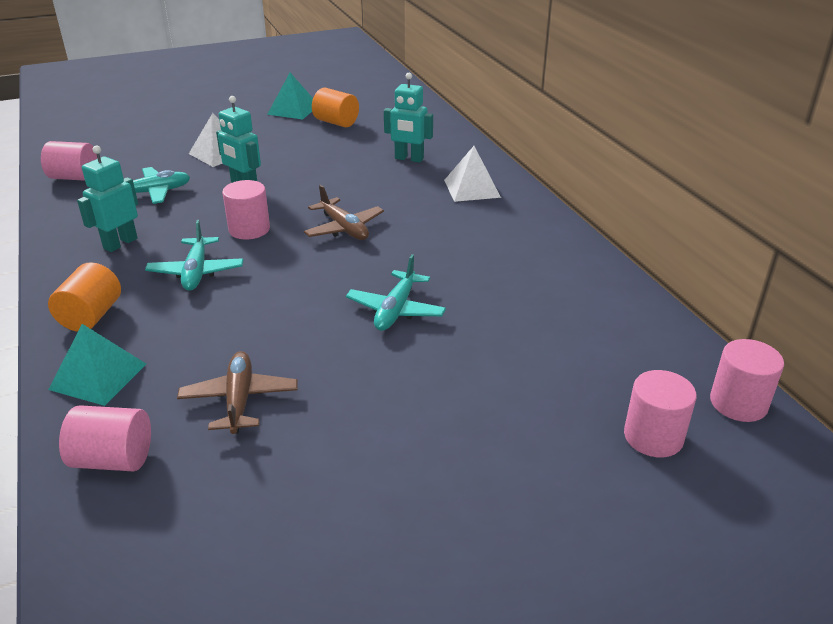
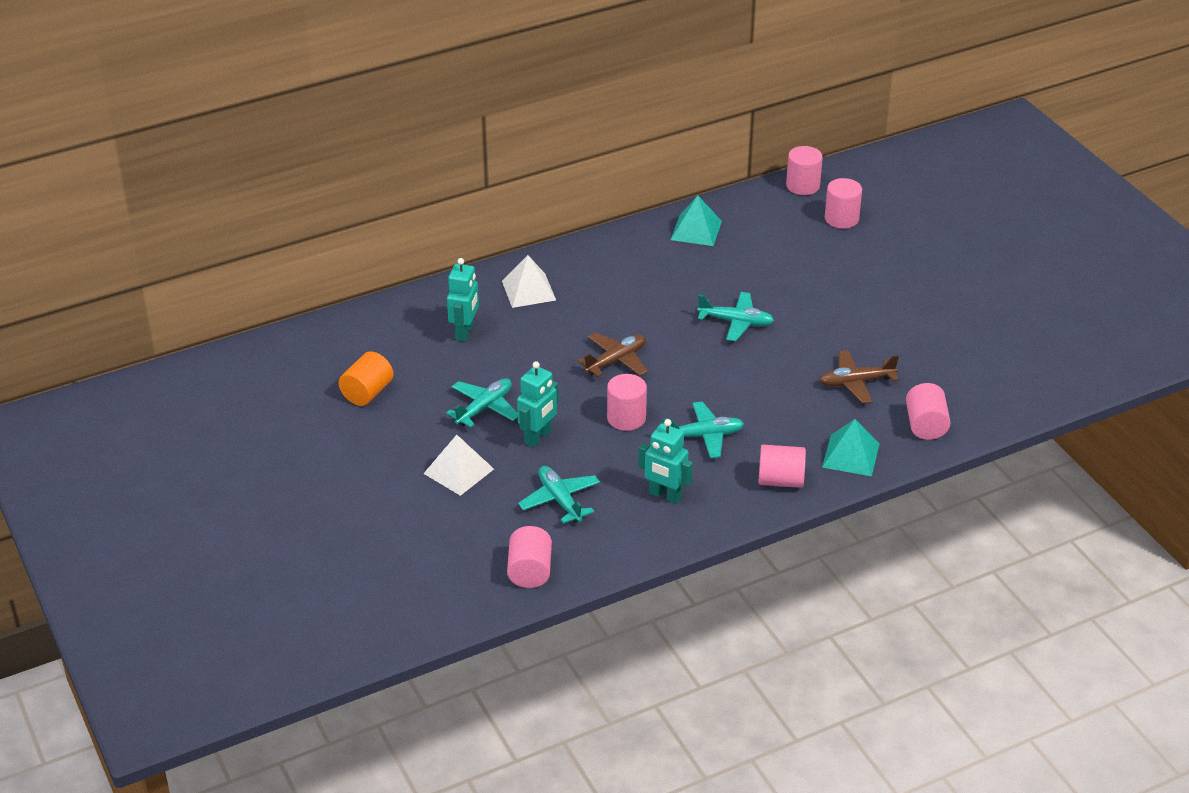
camera: 95 degrees left, 5 degrees up
orange cylinder [48,262,121,332] -> pink cylinder [758,445,806,488]
turquoise pyramid [267,73,313,119] -> turquoise pyramid moved to [671,195,722,246]
none -> turquoise plane [446,378,518,427]

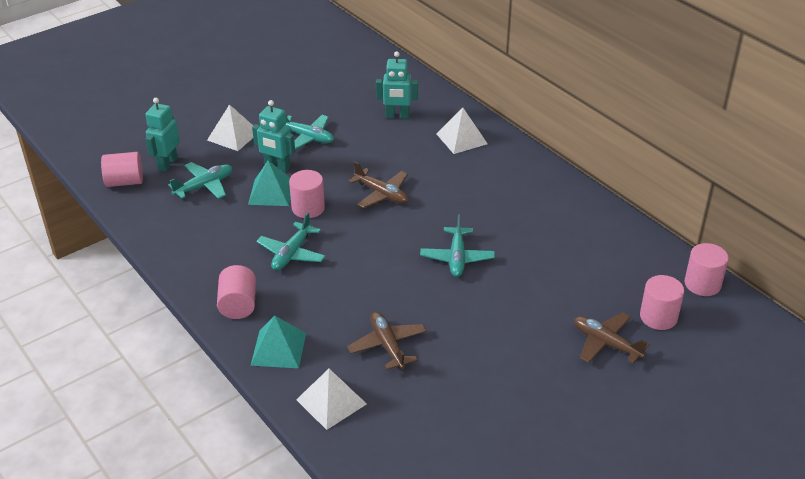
camera: 80 degrees right, 0 degrees up
orange cylinder [338,351,394,406] -> none
turquoise robot [638,419,693,504] -> turquoise robot moved to [145,98,180,171]
turquoise plane [663,401,744,458] -> turquoise plane turned 45 degrees clockwise [256,212,326,271]
turquoise pyramid [671,195,722,246] -> turquoise pyramid moved to [248,161,291,206]
pink cylinder [906,383,950,440] -> white pyramid [296,369,367,430]
none -> brown plane [574,312,650,364]

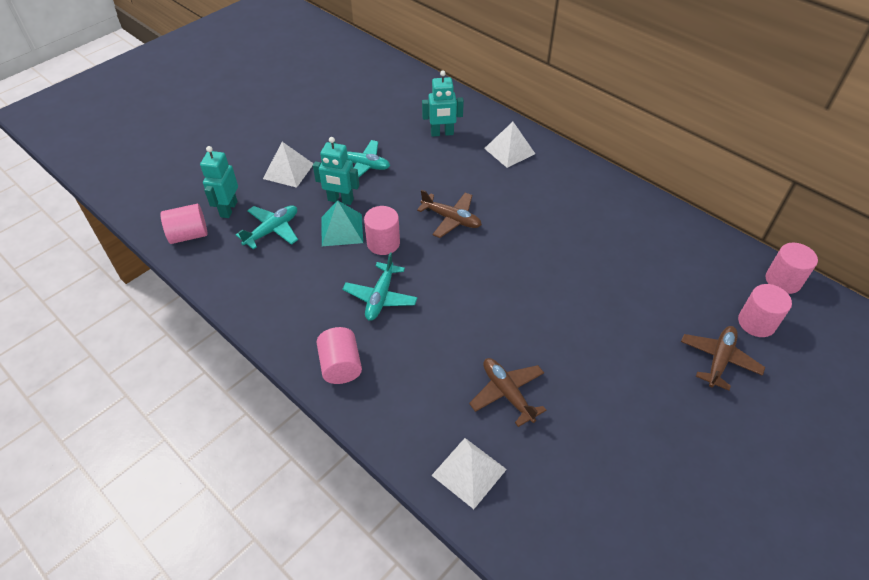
camera: 10 degrees left, 10 degrees up
turquoise pyramid [250,316,306,368] -> none
turquoise plane [420,214,495,277] -> none
brown plane [574,312,650,364] -> brown plane turned 90 degrees clockwise [681,326,765,391]

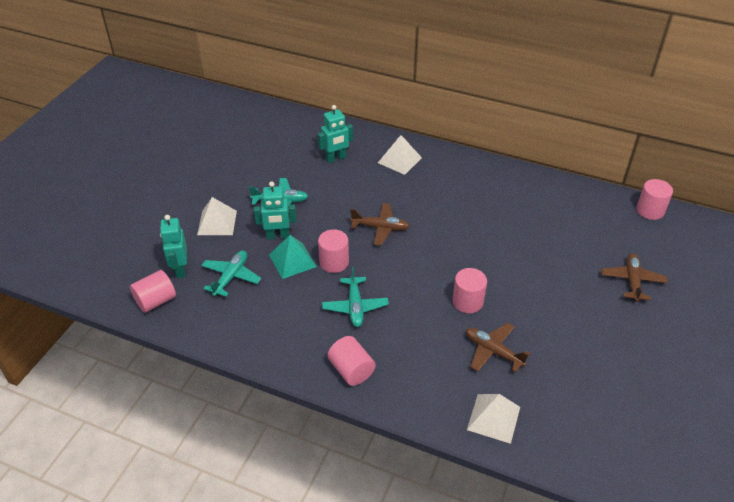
camera: 20 degrees left, 5 degrees down
pink cylinder [738,284,792,337] -> pink cylinder moved to [452,268,487,313]

